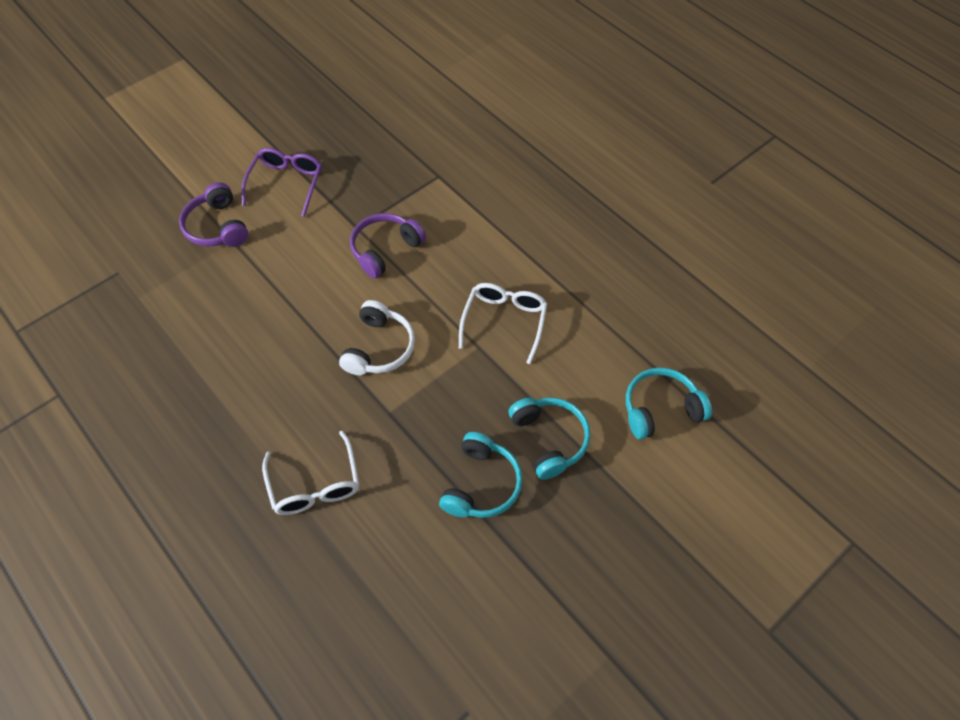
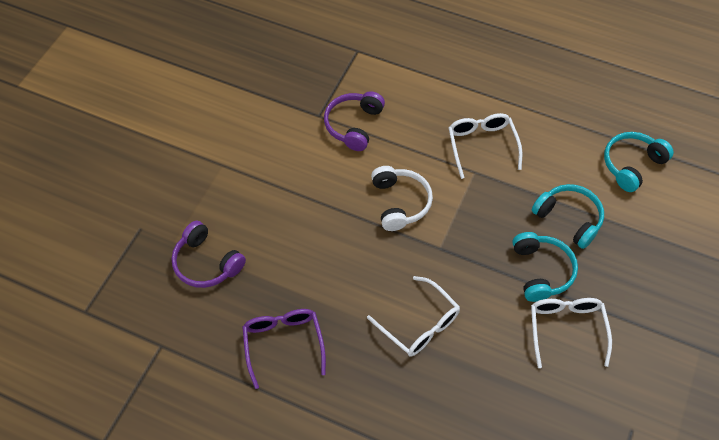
camera: 25 degrees left, 0 degrees up
purple headphones [179,182,249,247] -> purple headphones moved to [171,221,246,288]
purple glasses [241,148,322,217] -> purple glasses moved to [242,309,326,389]
none -> white glasses [531,298,612,368]

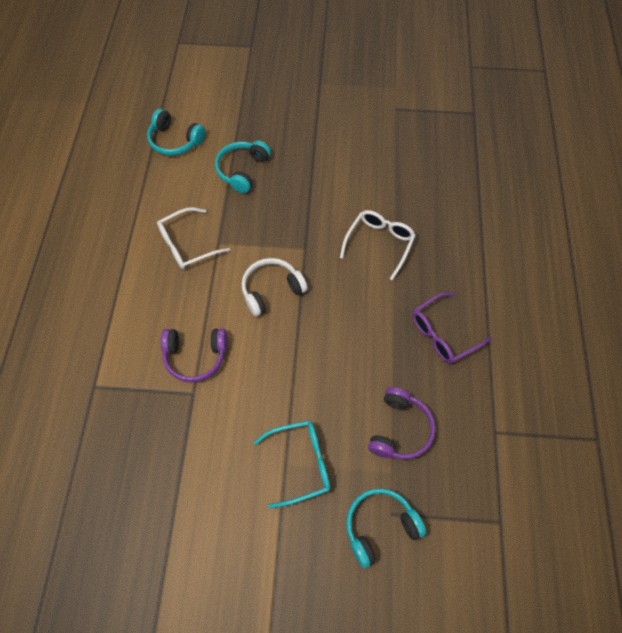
camera: 110 degrees left, 5 degrees up
turquoise headphones [512,232,578,302] -> turquoise headphones moved to [346,488,426,568]
white glasses [531,298,612,368] -> none
none -> turquoise glasses [253,421,330,508]

